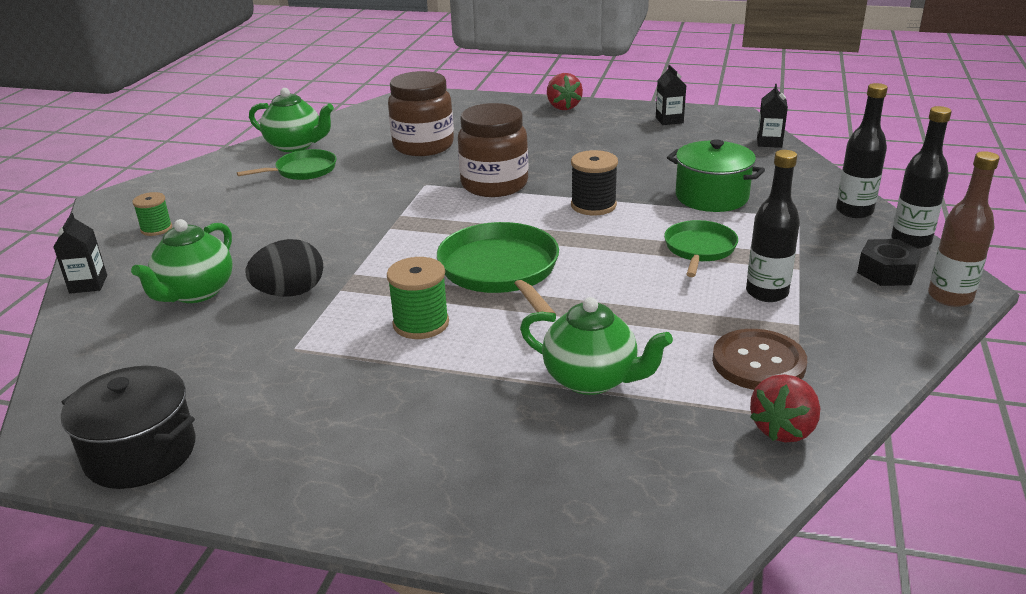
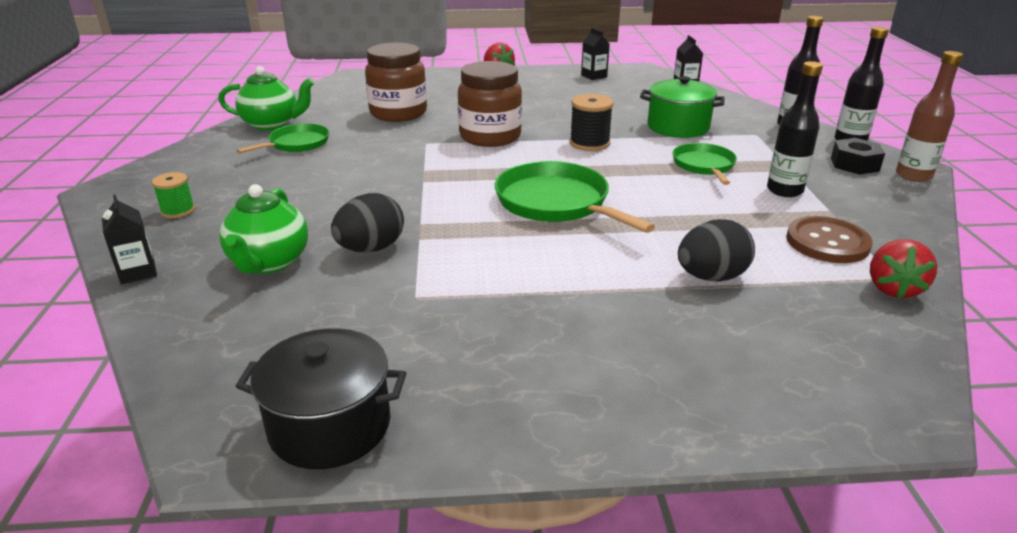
camera: 20 degrees left, 0 degrees up
green spool [387,257,449,339] -> none
green teapot [520,297,673,395] -> black egg [678,219,755,282]

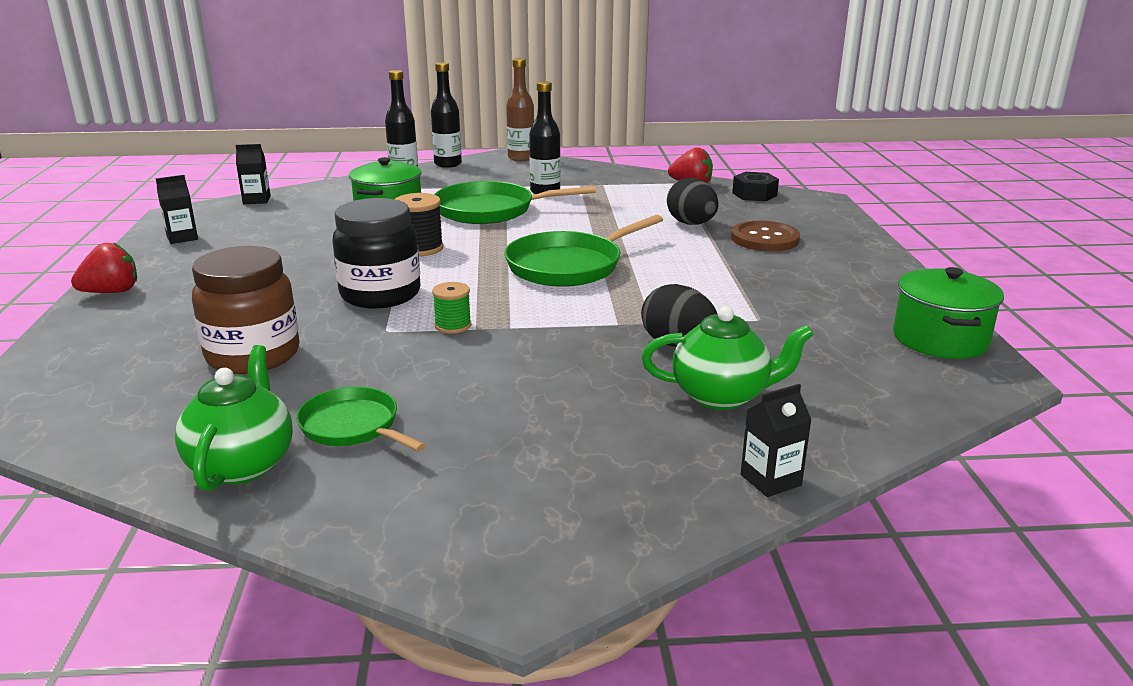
camera: 90 degrees left, 5 degrees down
green spool [152,172,195,218] -> green spool moved to [432,282,471,334]
black pot [235,328,406,469] -> green pot [893,267,1004,359]
brown jar [458,61,522,147] -> black jar [332,198,421,309]
green pan [672,143,737,185] -> green pan [434,181,596,224], size x1.64
brown button [786,216,873,263] -> brown button moved to [731,221,800,251]
black nut [831,138,885,175] -> black nut moved to [732,172,779,201]

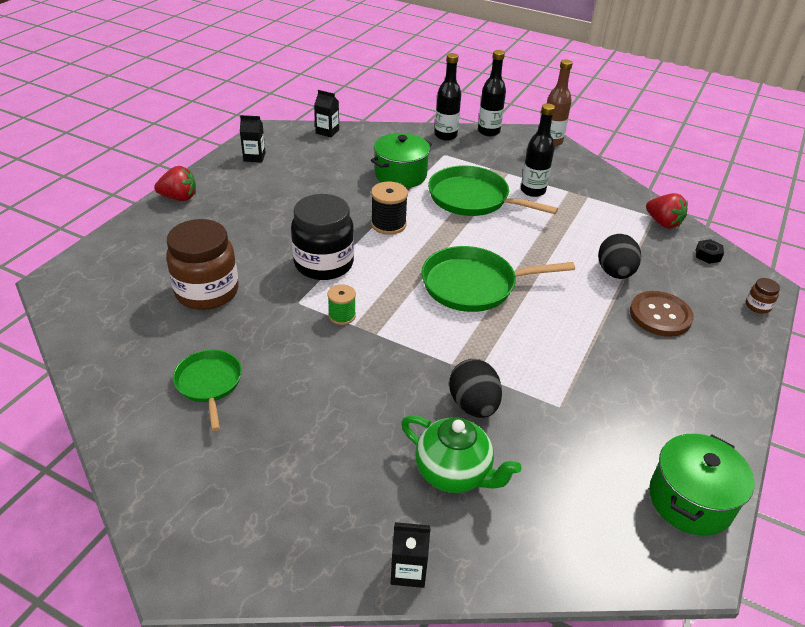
camera: 30 degrees right, 15 degrees up
green teapot [175,345,293,491] -> none
black nut [732,172,779,201] -> black nut [696,239,724,264], size x0.66
none -> brown jar [746,278,780,314]

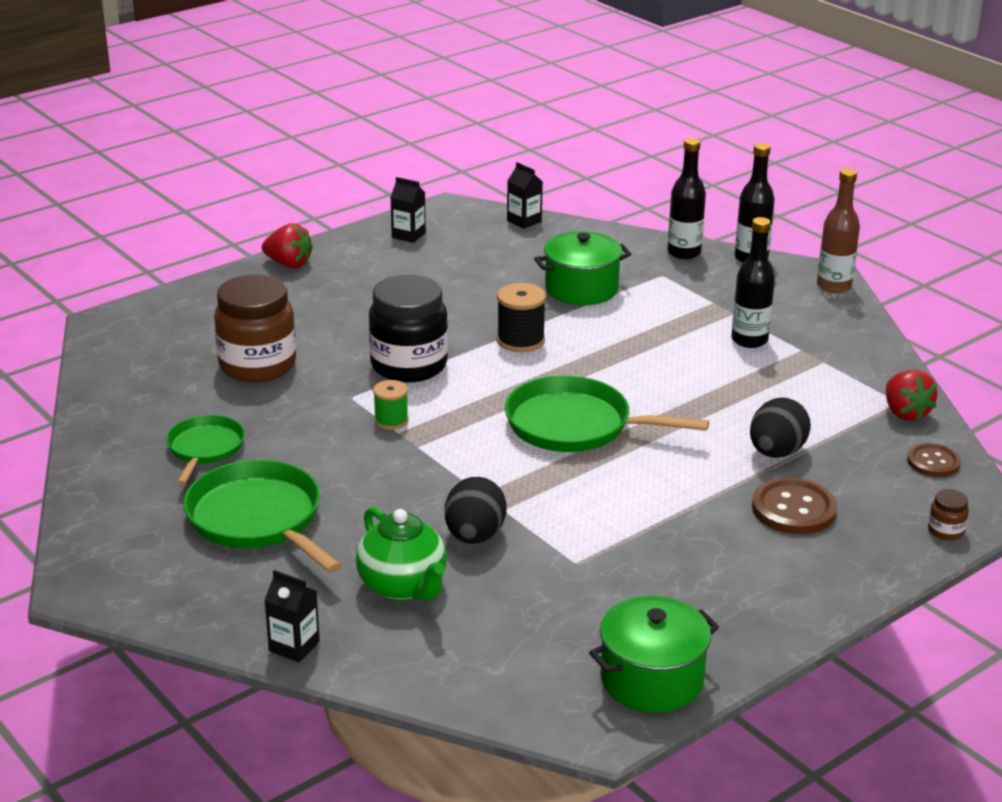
camera: 25 degrees right, 10 degrees down
green pan [428,165,558,216] -> green pan moved to [183,460,342,573]
black nut [696,239,724,264] -> brown button [907,443,961,477]

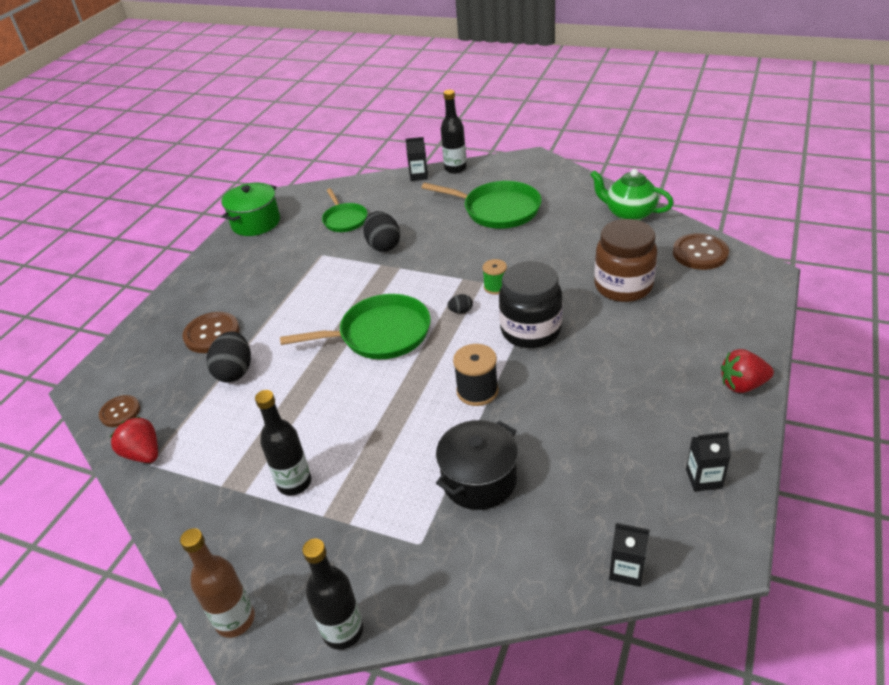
camera: 155 degrees right, 10 degrees up
green pan [166,415,245,485] -> green pan moved to [322,188,368,232]
green teapot [356,507,447,601] -> green teapot moved to [590,169,674,221]
green pot [534,231,631,305] -> black pot [436,420,518,510]
black bottle [667,138,706,259] -> black bottle moved to [441,90,467,174]
brown jar [928,489,969,540] -> none
none -> black egg [447,294,473,313]
none -> brown button [673,233,729,270]

